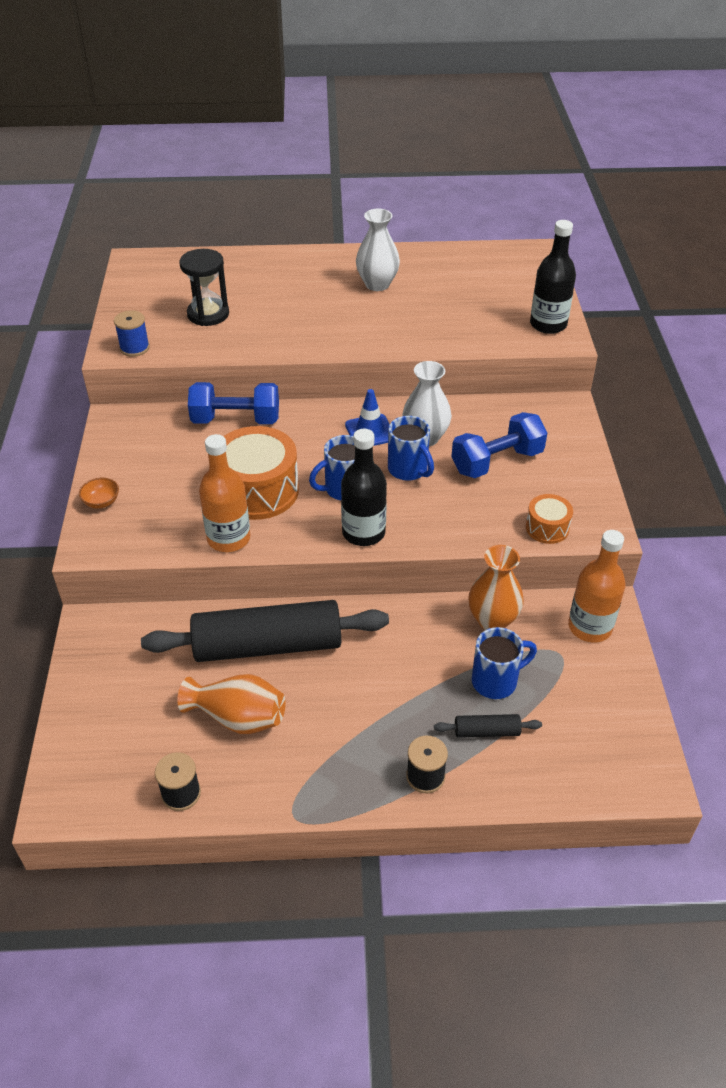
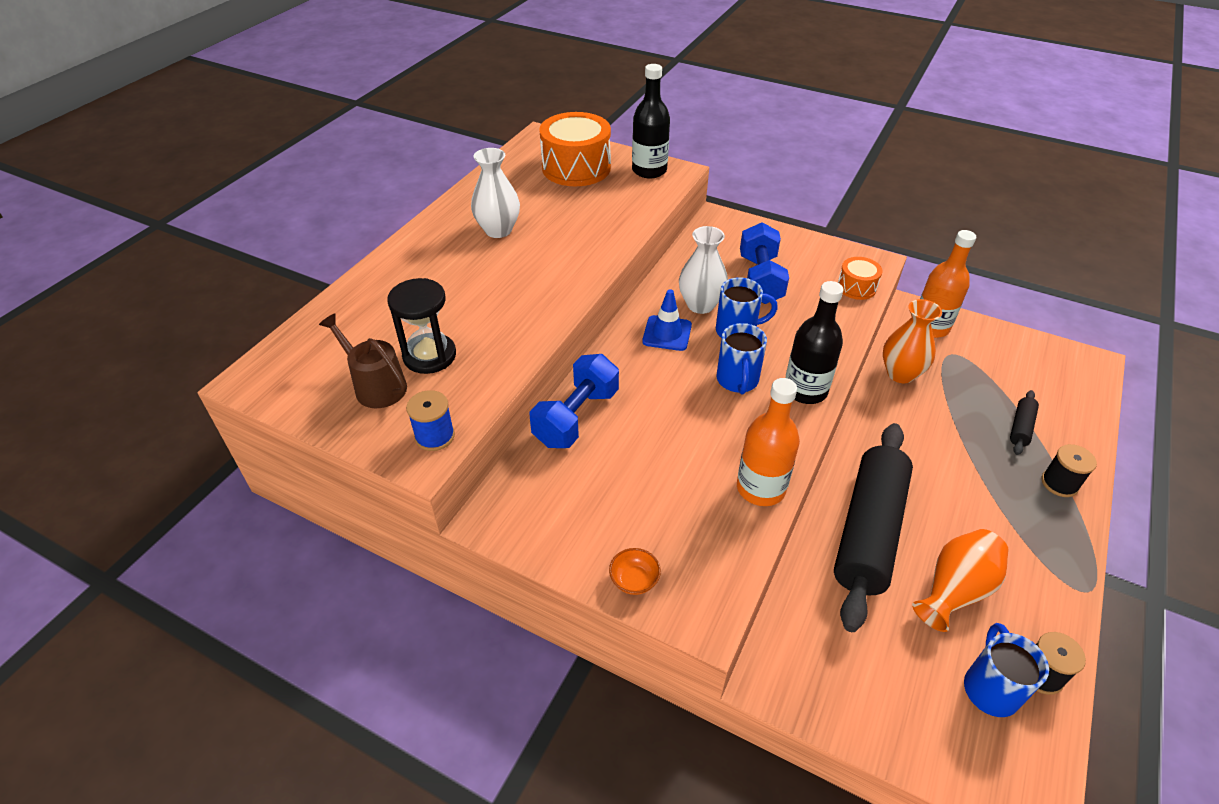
camera: 60 degrees left, 0 degrees up
orange drum [223,426,299,520] -> orange drum moved to [539,112,611,186]
blue mug [472,627,537,699] -> blue mug moved to [964,623,1049,717]
none -> brown watering can [319,313,407,408]

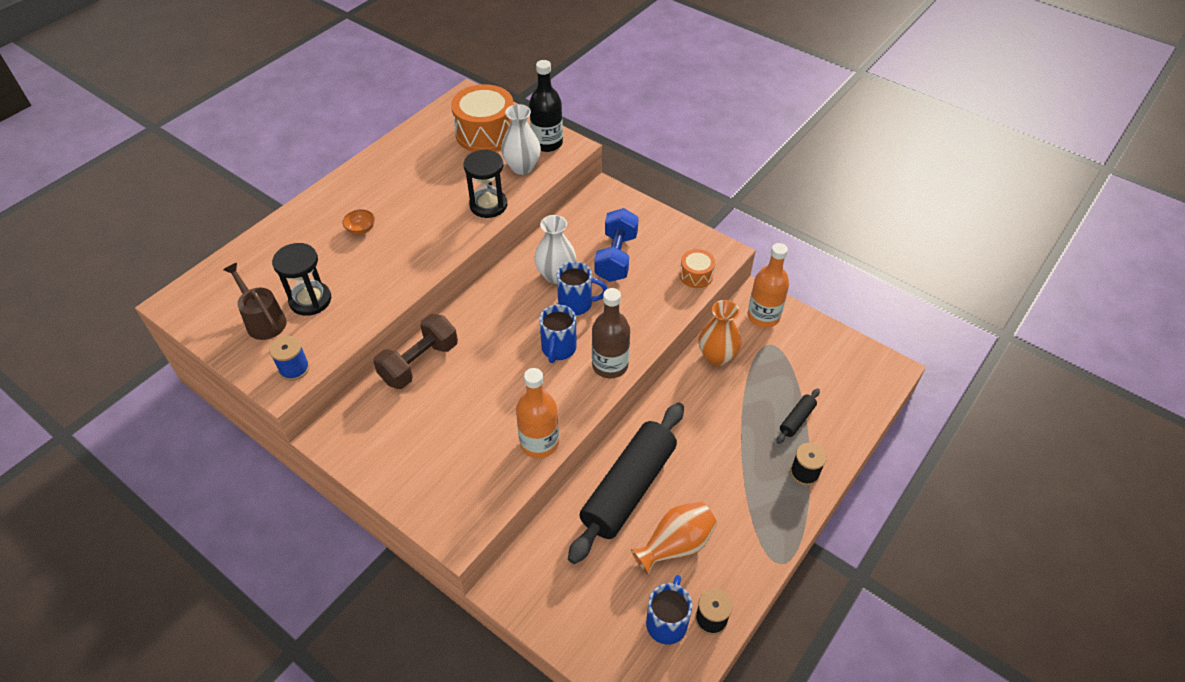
camera: 10 degrees right, 5 degrees up
white vase [471,148,520,238] -> white vase moved to [501,104,541,175]
blue dumbbell [530,354,619,448] -> brown dumbbell [373,314,458,389]
orange bowl [609,548,661,595] -> orange bowl moved to [342,209,375,235]
blue traffic cone [642,289,692,351] -> none
black bottle [785,281,843,404] -> brown bottle [592,288,630,378]
none -> black hourglass [464,149,507,218]

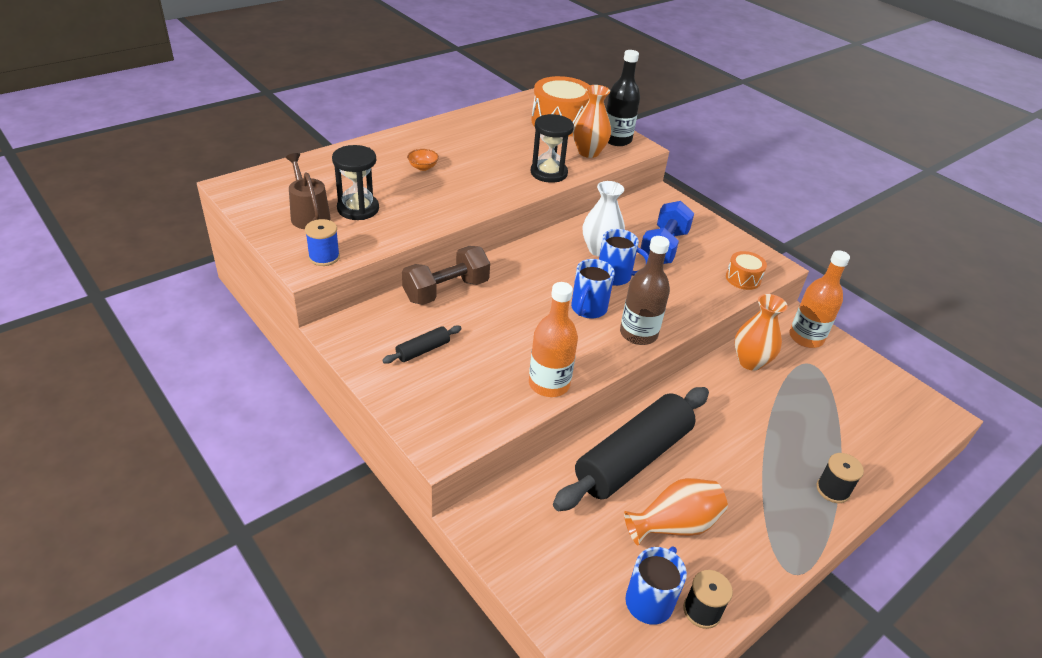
camera: 10 degrees right, 10 degrees down
white vase [501,104,541,175] -> orange vase [573,85,611,158]
black rolling pin [776,388,820,444] -> black rolling pin moved to [382,326,462,364]

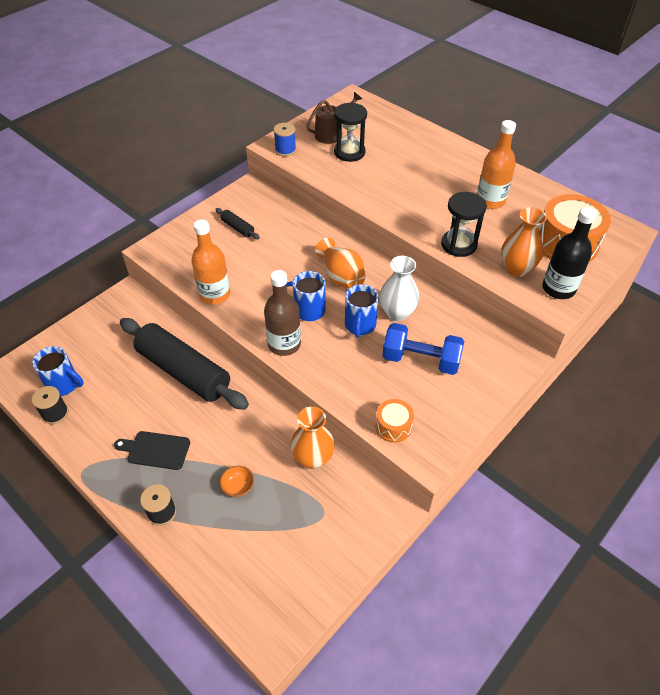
camera: 85 degrees right, 10 degrees up
brown dumbbell [402,246,490,305] -> none
orange bowl [407,149,439,171] -> orange bowl moved to [220,466,254,497]
orange vase [624,478,728,545] -> orange vase moved to [315,238,366,288]
orange bottle [789,250,850,348] -> orange bottle moved to [477,120,516,209]
none -> black cutting board [114,431,190,470]

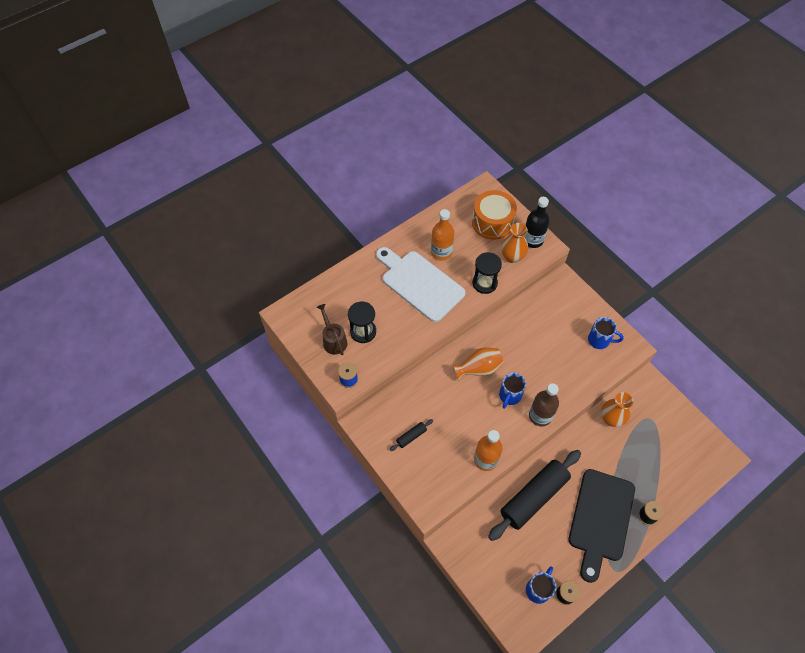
camera: 80 degrees left, 10 degrees up
black cutting board [114,431,190,470] -> black cutting board [569,469,635,583], size x2.12
orange bowl [220,466,254,497] -> none
blue mug [345,284,379,338] -> blue mug moved to [588,317,624,349]
orange drum [375,399,414,443] -> none
white vase [379,256,419,321] -> none
blue dumbbell [382,323,464,375] -> none
none -> white cutting board [376,247,465,322]

